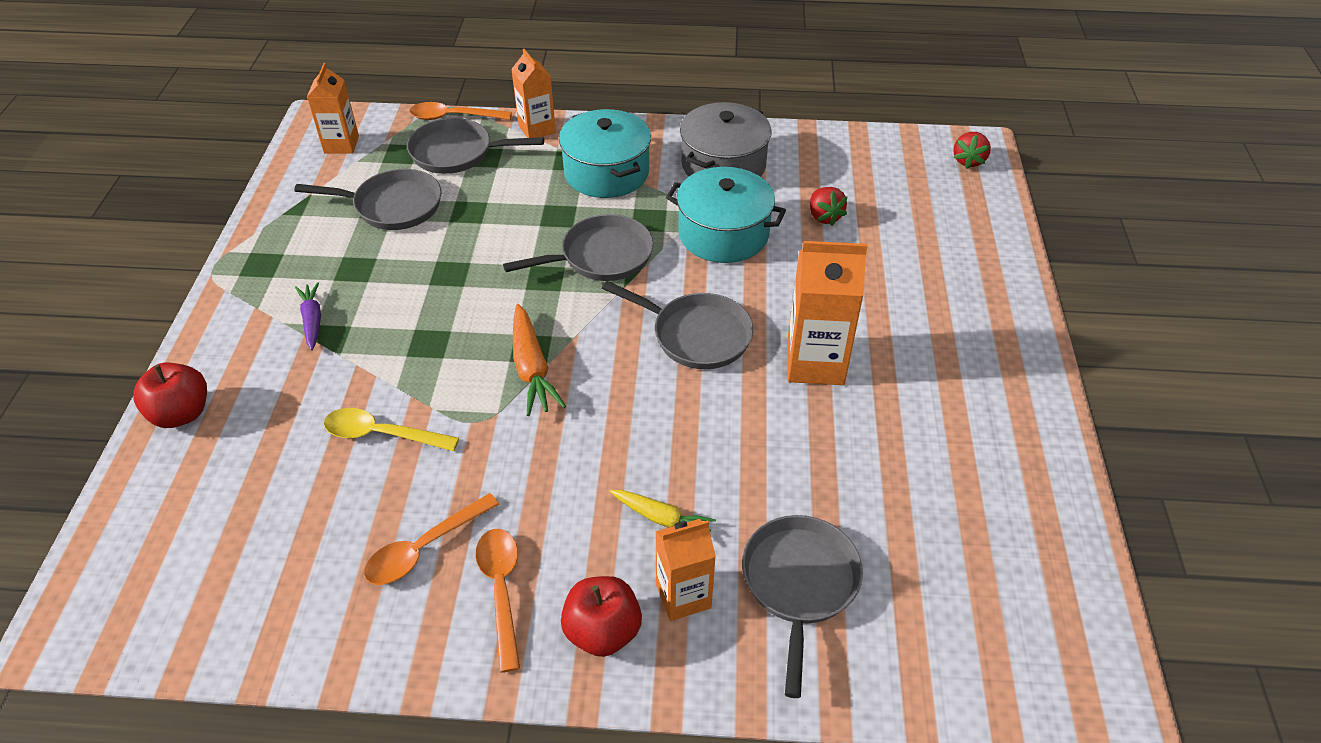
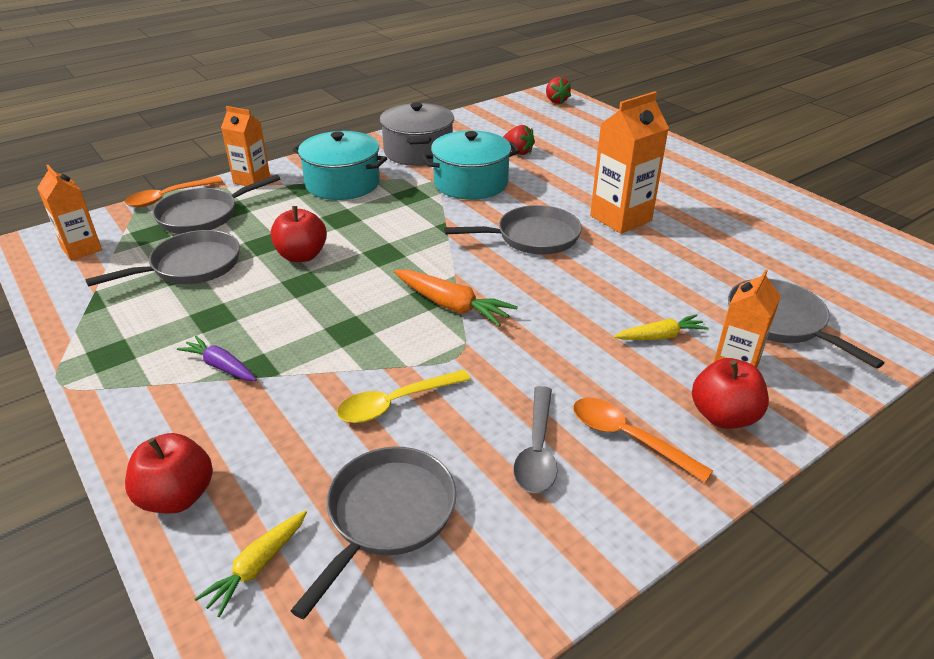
camera: 40 degrees left, 10 degrees down
orange spoon [364,493,500,585] -> grey spoon [513,386,558,493]
grey pan [503,214,654,281] -> grey pan moved to [290,447,456,619]
none -> yellow carrot [195,510,307,617]
none -> red apple [271,206,327,262]

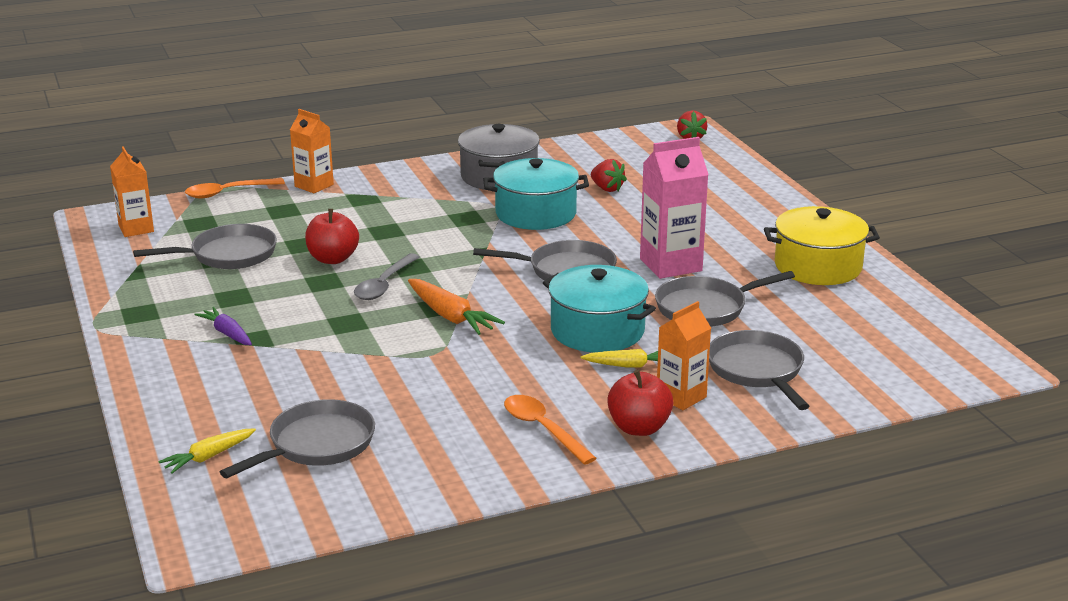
camera: 15 degrees right, 10 degrees down
red apple [125,433,213,513] -> none
grey pan [152,174,280,234] -> grey pan moved to [655,271,795,327]
turquoise pot [293,131,387,200] -> turquoise pot moved to [543,265,656,352]
yellow spoon [337,369,471,423] -> none
grey spoon [513,386,558,493] -> grey spoon moved to [354,253,420,300]
orange carton [590,91,669,234] -> pink carton [640,137,709,279]
none -> yellow pot [764,206,880,285]

